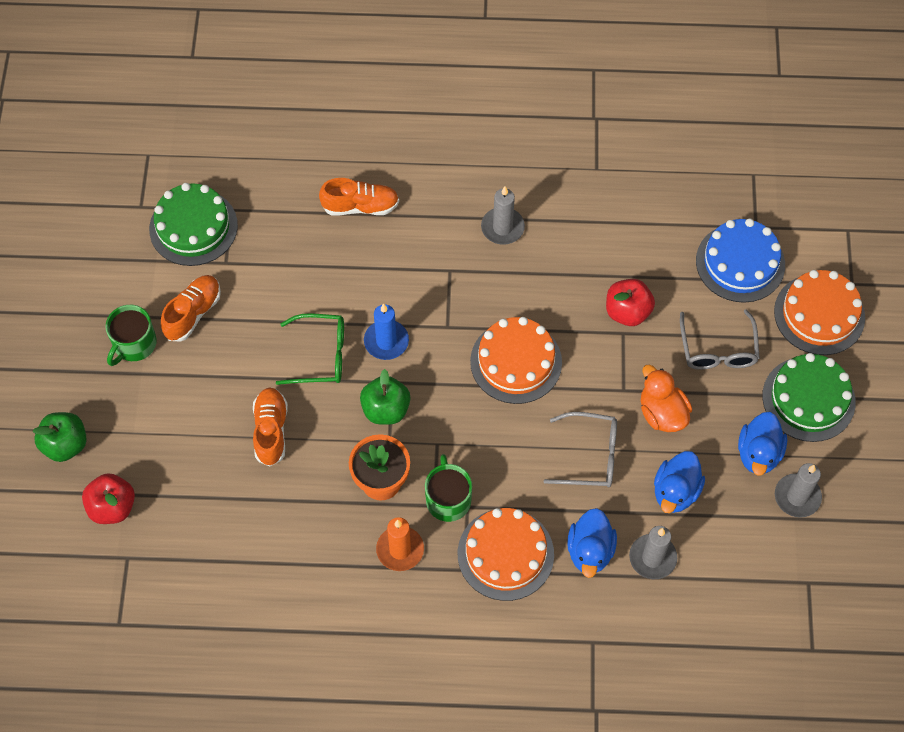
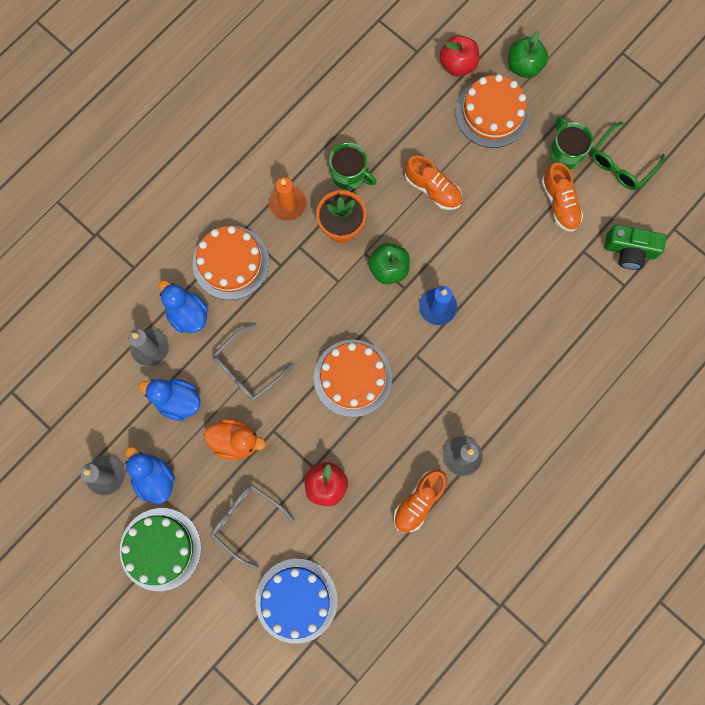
camera: 130 degrees right, 15 degrees up
green cake [149,183,238,266] -> green camera [605,225,666,270]
green glasses [276,313,344,385] -> green glasses moved to [591,121,665,190]
orange shoe [319,178,399,215] -> orange shoe moved to [394,470,447,533]
green mug [425,454,472,522] -> green mug moved to [329,142,377,190]
blue duck [654,451,705,513] -> blue duck turned 45 degrees counterclockwise [138,379,201,421]
orange cake [774,270,865,355] -> orange cake moved to [456,74,530,148]

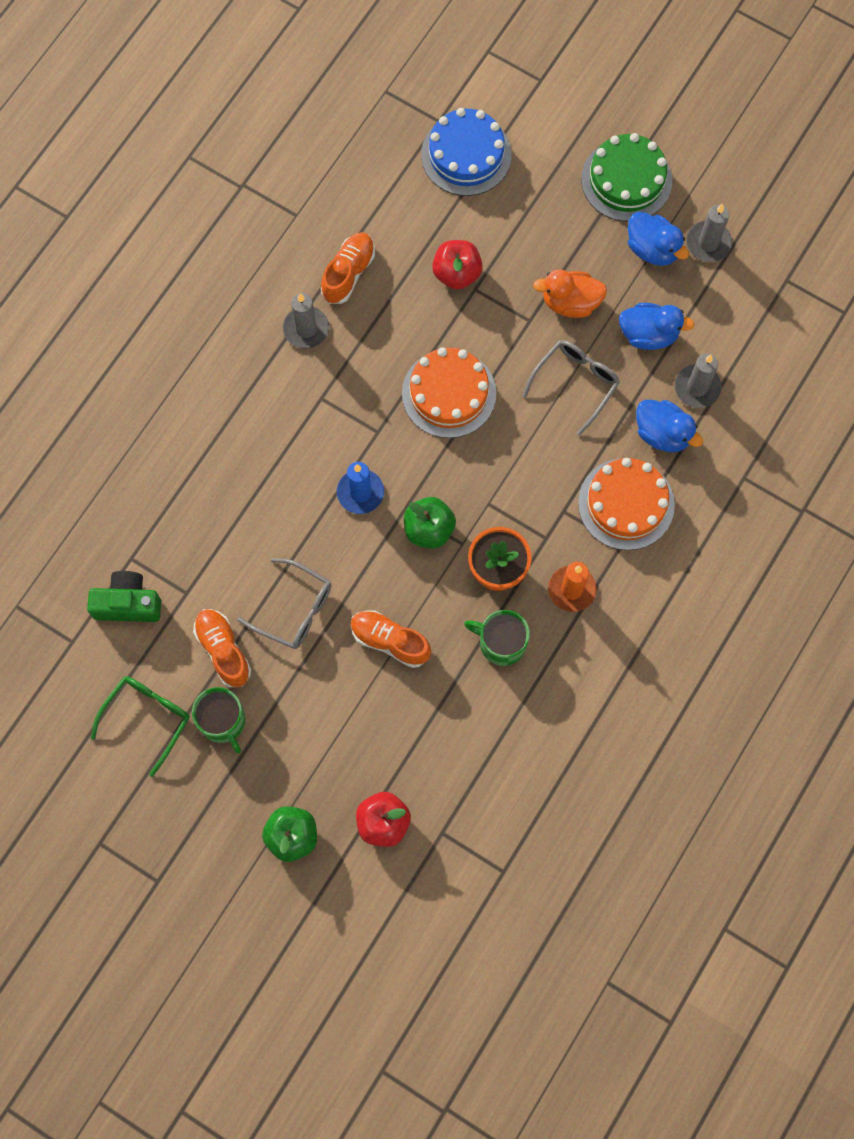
camera: 170 degrees right, 5 degrees down
grey glasses [211,485,295,569] -> grey glasses moved to [237,558,332,649]
orange cake [456,74,530,148] -> none

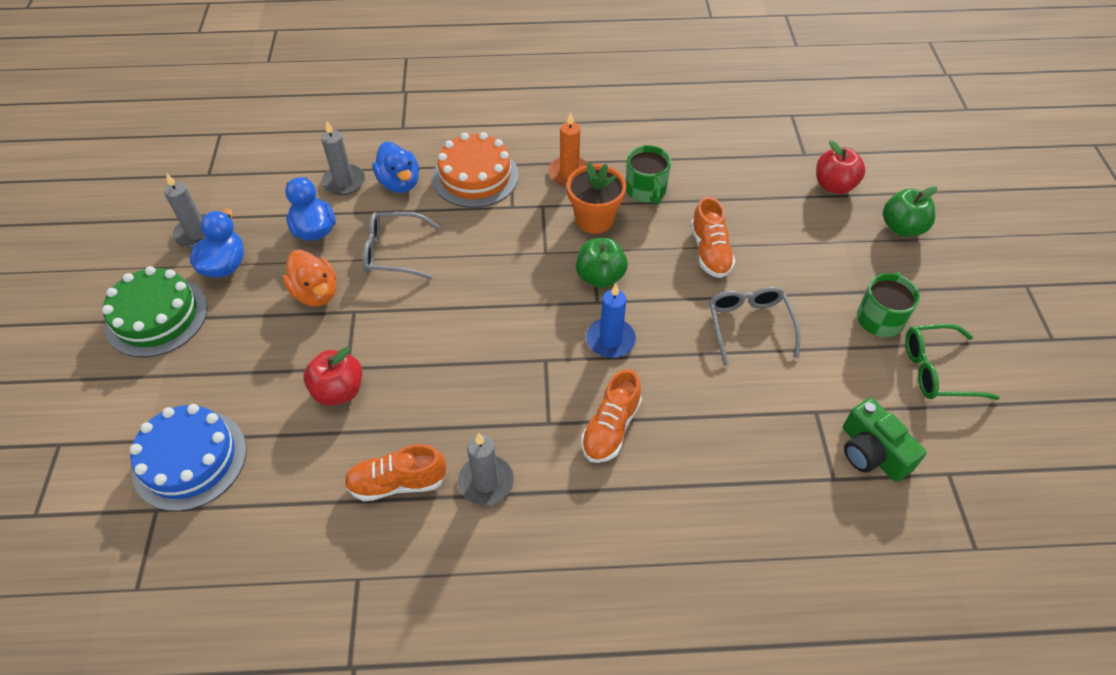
camera: 125 degrees left, 20 degrees down
orange shoe [193,609,251,687] -> orange shoe moved to [581,369,642,463]
orange cake [402,347,496,438] -> none
blue duck [636,400,703,452] -> blue duck turned 150 degrees clockwise [372,141,419,193]

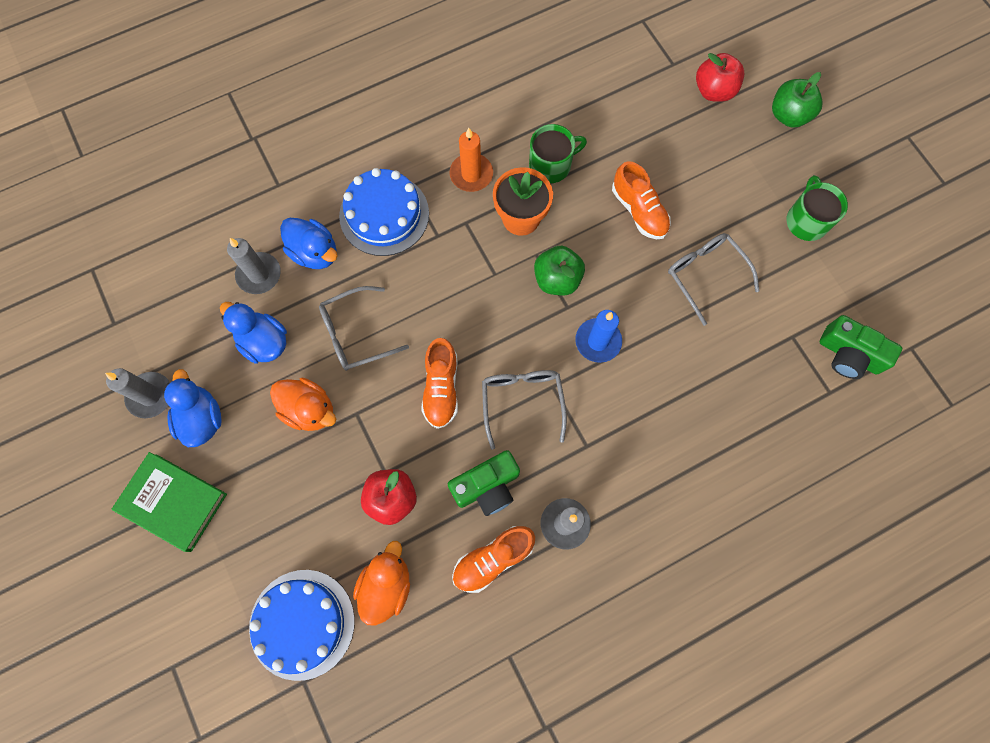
camera: 25 degrees left, 20 degrees up
green cake [102,266,208,357] -> green book [112,452,227,552]
orange cake [432,132,519,208] -> blue cake [339,168,429,256]
orange shoe [581,369,642,463] -> orange shoe moved to [421,338,458,429]
green mug [626,145,671,205] -> green mug turned 75 degrees counterclockwise [529,124,587,183]
green glasses [905,324,1000,400] -> none
none -> orange duck [353,541,410,626]
none -> green camera [448,450,520,516]
none -> grey glasses [482,370,567,450]

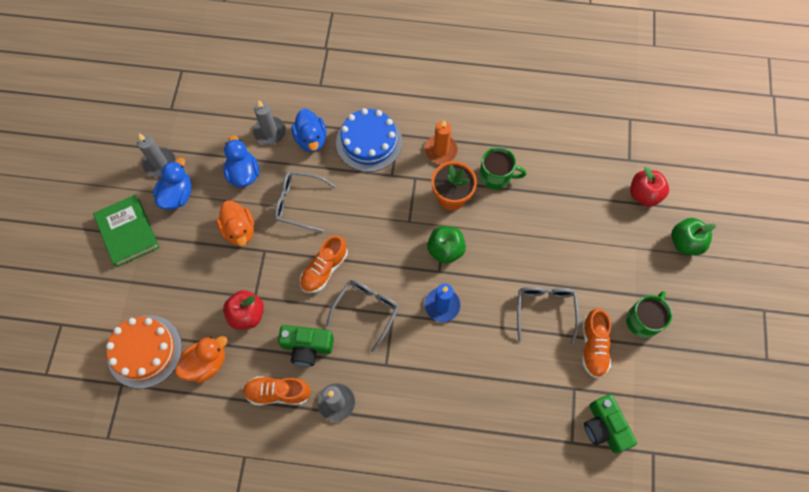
camera: 35 degrees right, 5 degrees down
blue cake [249,570,355,681] -> orange cake [106,315,182,388]
orange shoe [612,161,671,239] -> orange shoe moved to [582,308,611,378]

